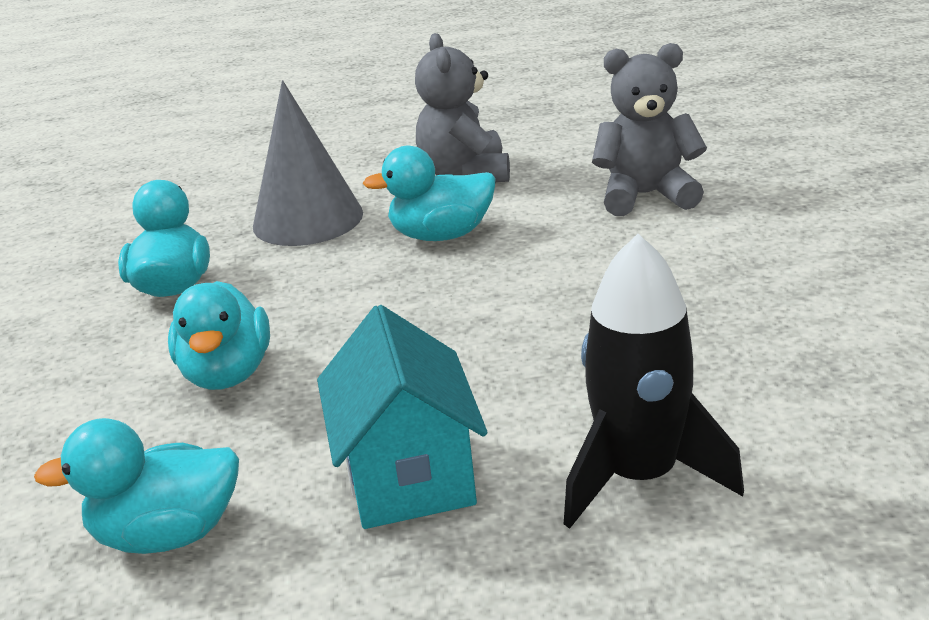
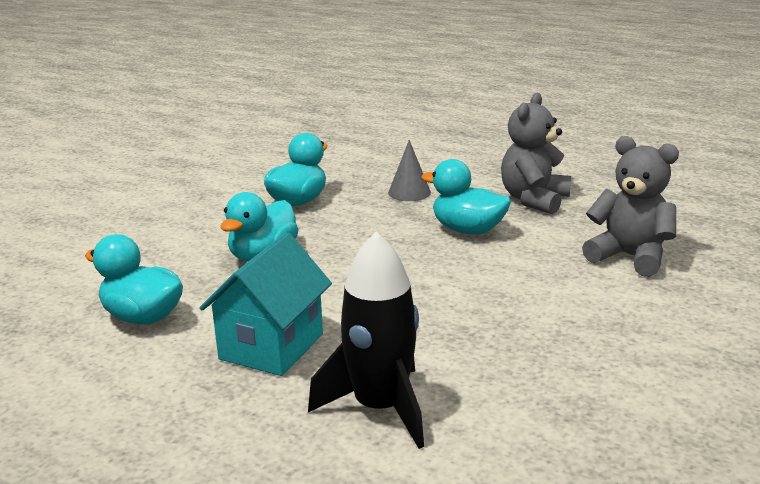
camera: 35 degrees right, 5 degrees down
grey cone [253,80,363,246] -> grey cone [388,140,431,201], size x0.55

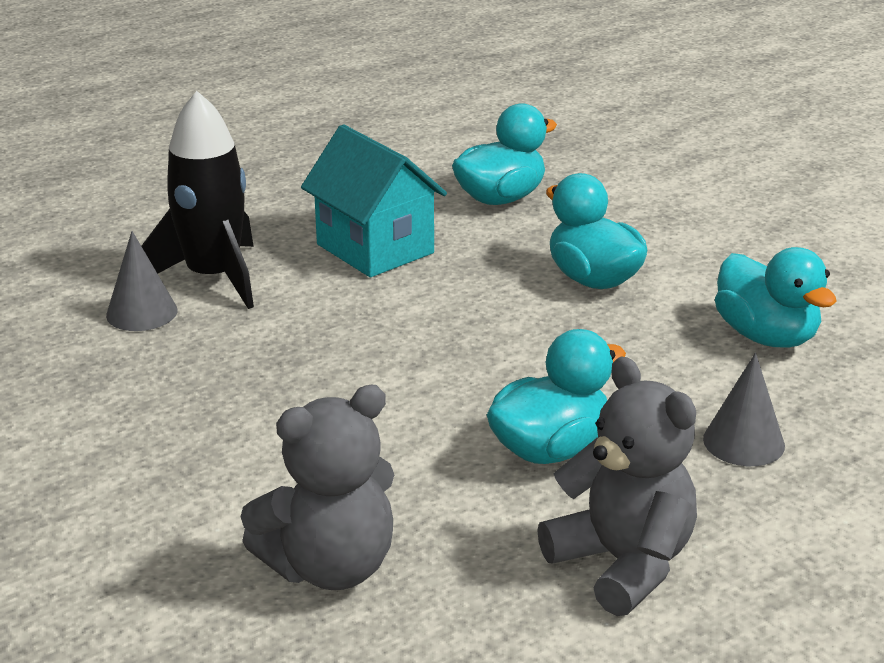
camera: 115 degrees right, 5 degrees up
none -> grey cone [106,231,177,331]

